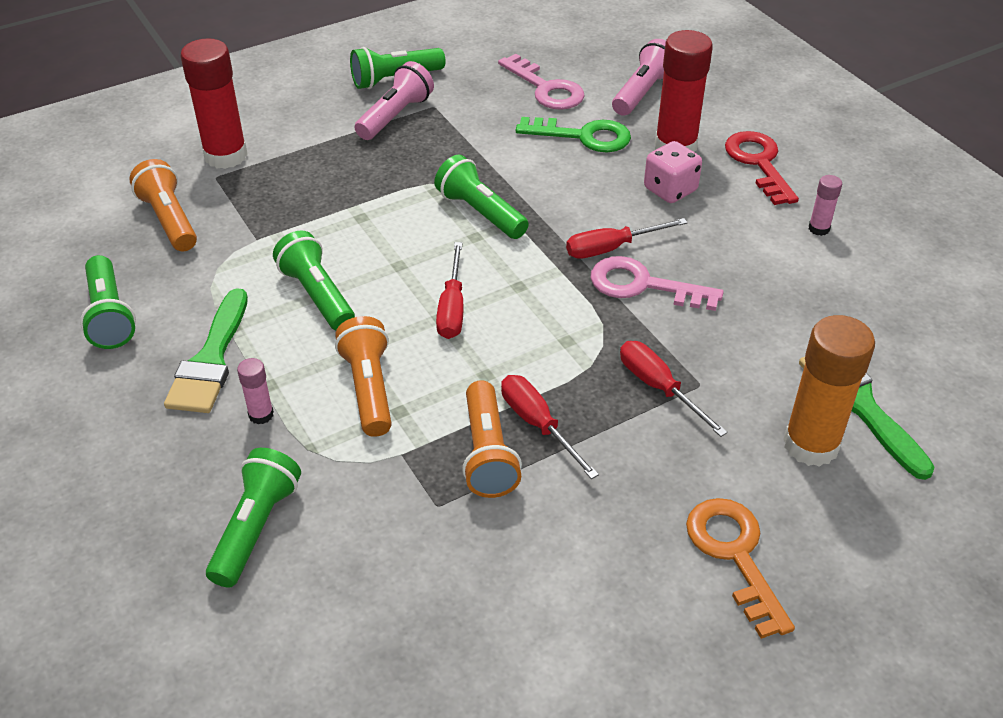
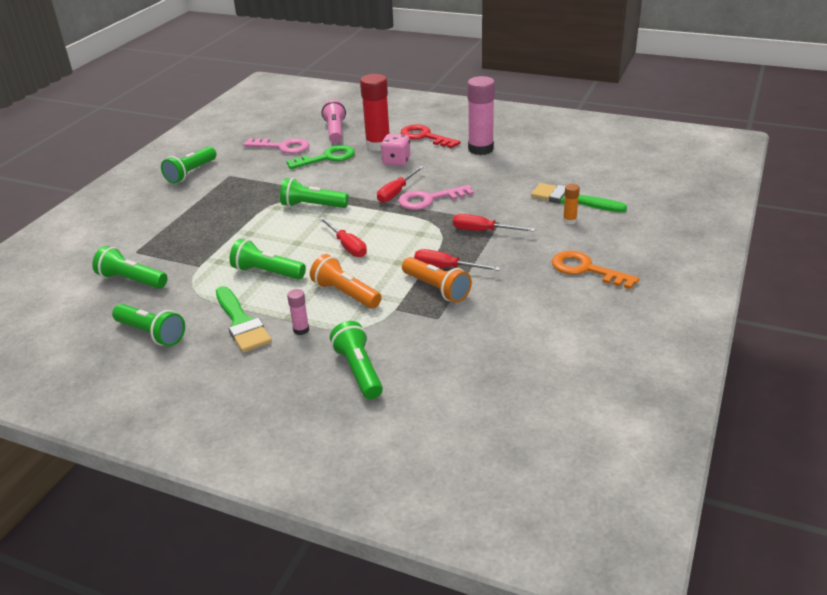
camera: 35 degrees left, 10 degrees down
orange flashlight [129,159,197,252] -> green flashlight [92,246,168,289]
red glue stick [180,38,248,169] -> none
pink flashlight [355,61,434,140] -> none
orange glue stick [783,315,875,467] -> orange glue stick [563,184,580,225], size x0.46
pink glue stick [808,175,842,236] -> pink glue stick [467,76,495,155], size x2.17

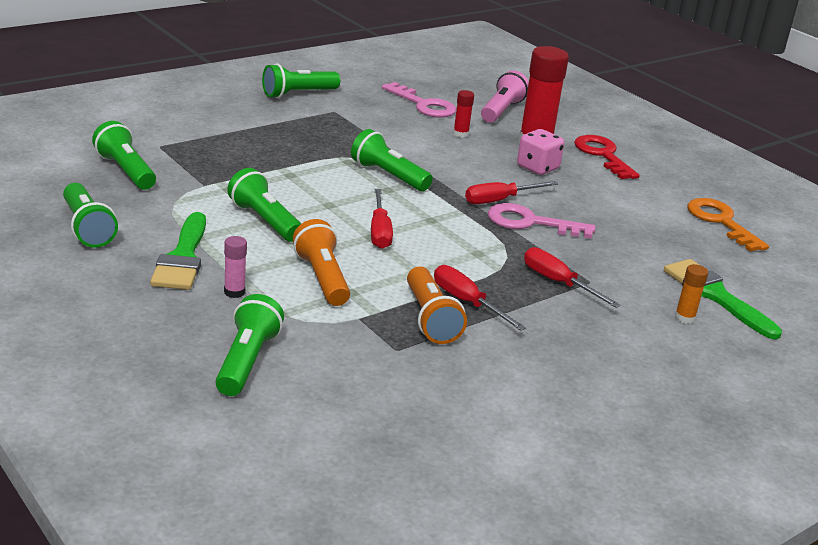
camera: 25 degrees right, 5 degrees down
green key [286,145,355,169] -> red glue stick [453,90,474,138]
pink glue stick [467,76,495,155] -> none
orange key [552,251,639,289] -> orange key moved to [688,198,769,252]

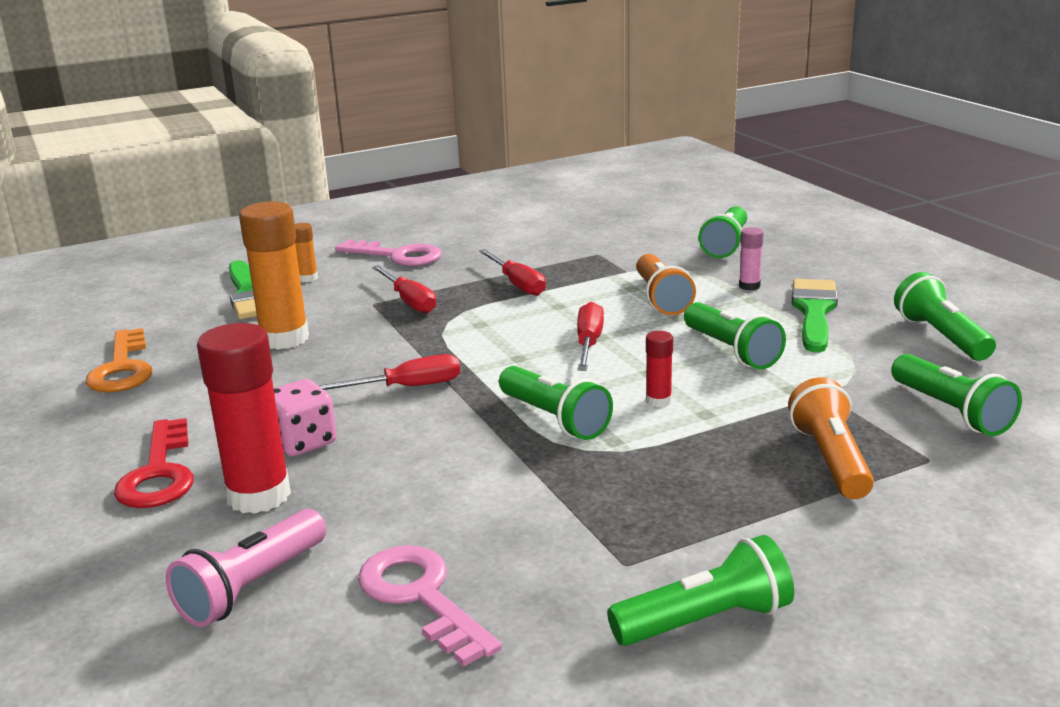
camera: 165 degrees left, 5 degrees down
orange flashlight [407,267,467,344] -> orange flashlight moved to [788,377,874,499]
red glue stick [453,90,474,138] -> red glue stick moved to [646,331,673,407]
pink key [488,203,595,239] -> pink key moved to [335,240,442,266]
none -> orange glue stick [239,201,309,350]

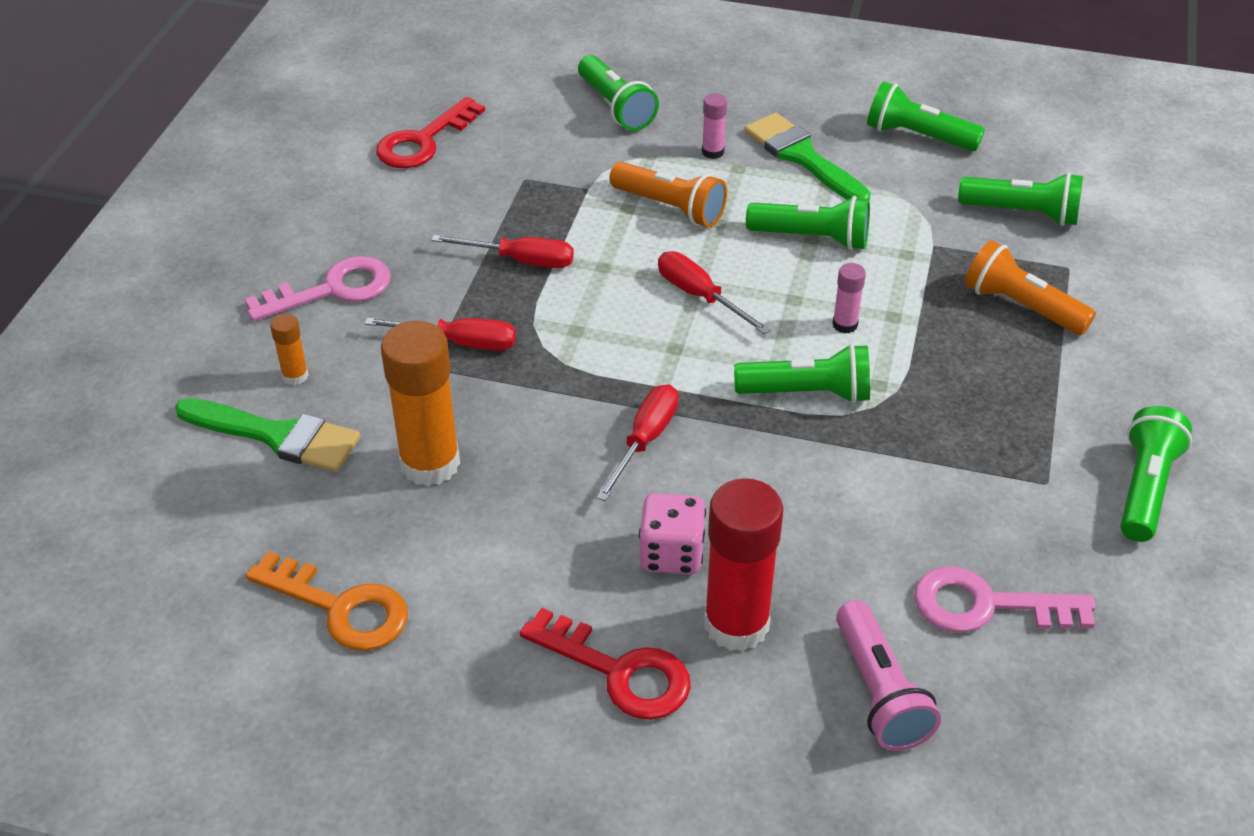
camera: 50 degrees left, 20 degrees up
red glue stick [646,331,673,407] -> pink glue stick [832,263,866,334]
none -> red key [376,97,485,168]

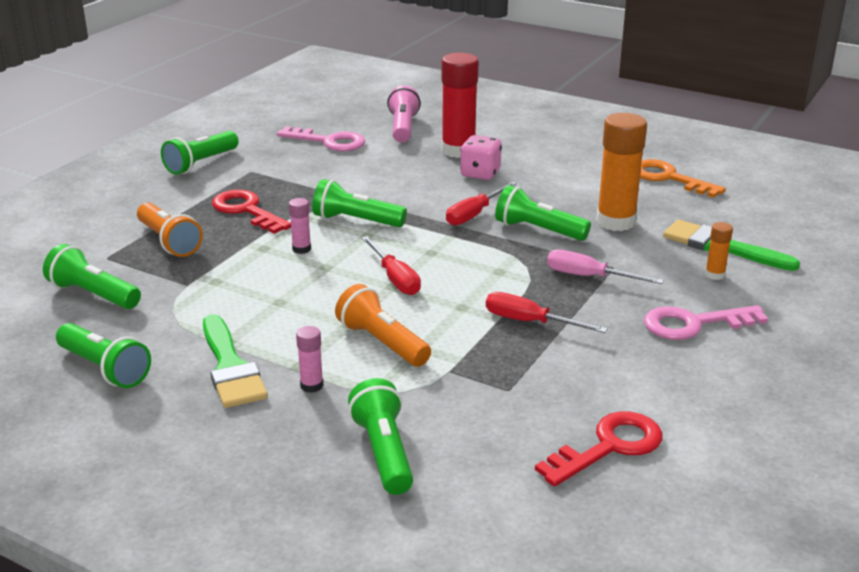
camera: 165 degrees left, 15 degrees down
red screwdriver [365,318,516,351] -> pink screwdriver [547,249,664,284]
red key [520,608,691,720] -> red key moved to [212,190,291,234]
green flashlight [746,196,870,250] -> green flashlight moved to [495,185,591,241]

